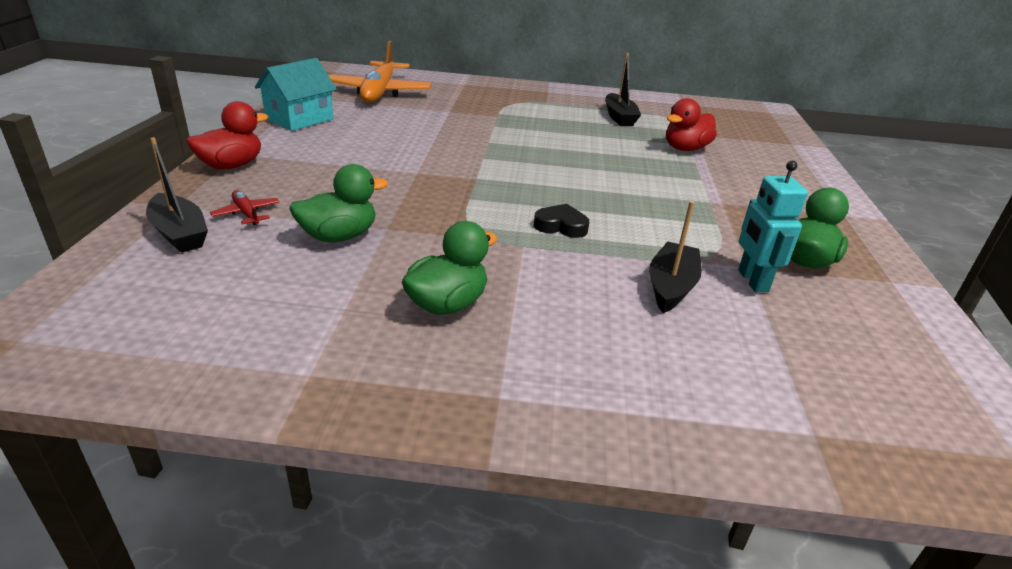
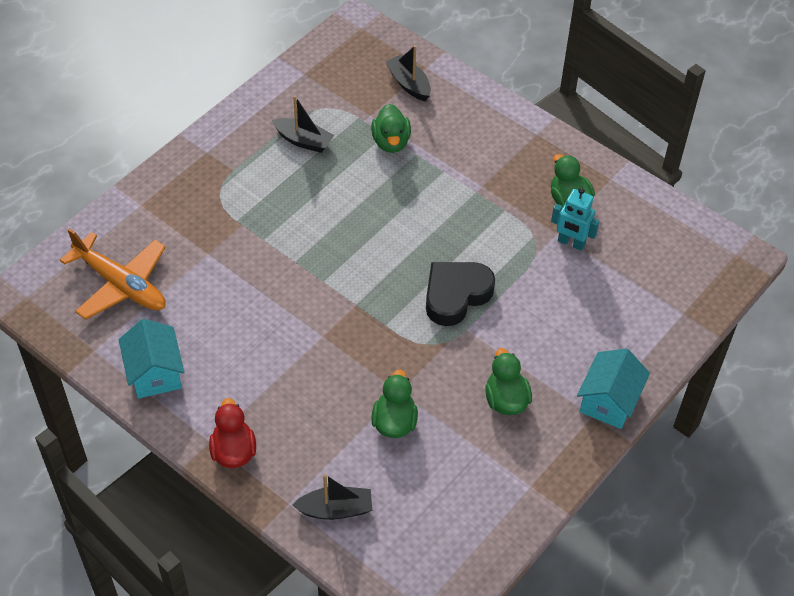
camera: 55 degrees left, 20 degrees up
red plane [210,190,279,225] -> none
black heart [534,204,589,238] -> black heart [426,262,495,326], size x1.94
black boat [649,201,702,313] -> black boat moved to [386,45,431,101]
red duck [666,98,717,151] -> green duck [371,104,411,153]
none -> turquoise house [577,348,650,429]

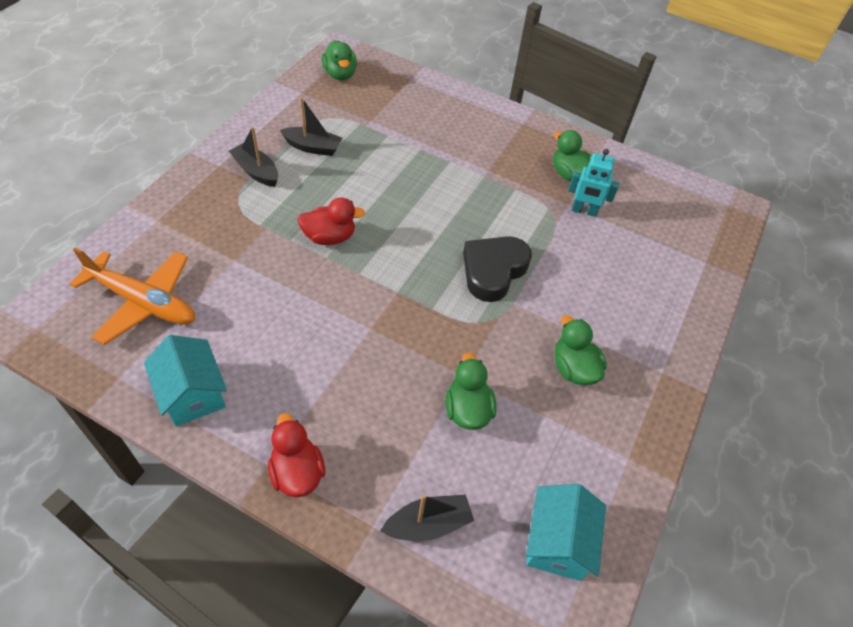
camera: 15 degrees left, 0 degrees up
green duck [371,104,411,153] -> green duck moved to [322,40,357,80]
black boat [386,45,431,101] -> black boat moved to [229,127,278,187]
turquoise house [577,348,650,429] -> turquoise house moved to [526,484,606,581]
none -> red duck [297,198,365,245]

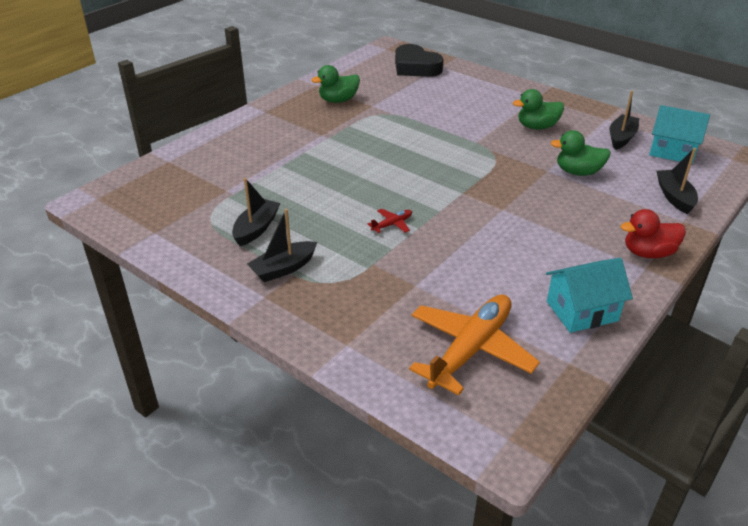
camera: 75 degrees left, 15 degrees down
red duck [297,198,365,245] -> red plane [368,209,412,233]
green duck [322,40,357,80] -> none
black heart [463,236,532,302] -> black heart moved to [395,44,443,77]
turquoise robot [568,149,619,217] -> none
none -> black boat [609,91,639,150]

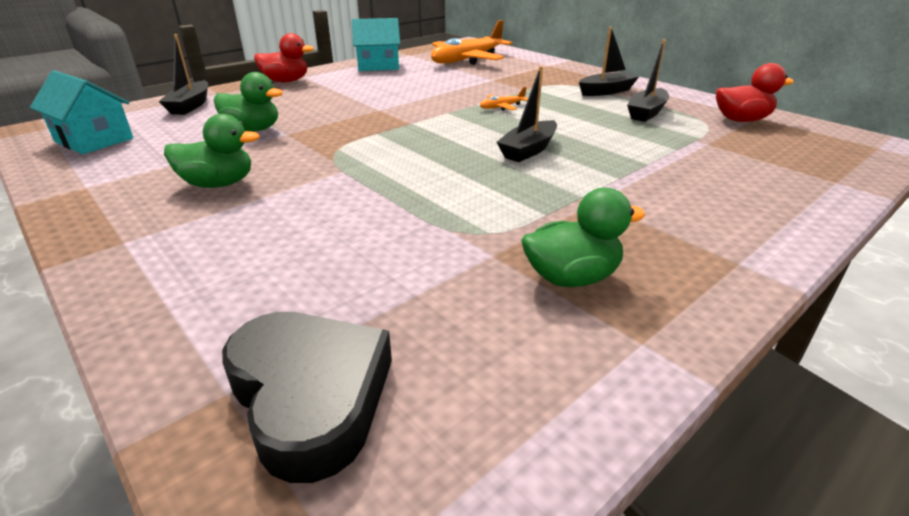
camera: 170 degrees left, 5 degrees down
red plane [368,209,412,233] -> orange plane [480,87,528,111]
black boat [609,91,639,150] -> black boat moved to [497,66,557,162]
none -> red duck [716,63,794,122]

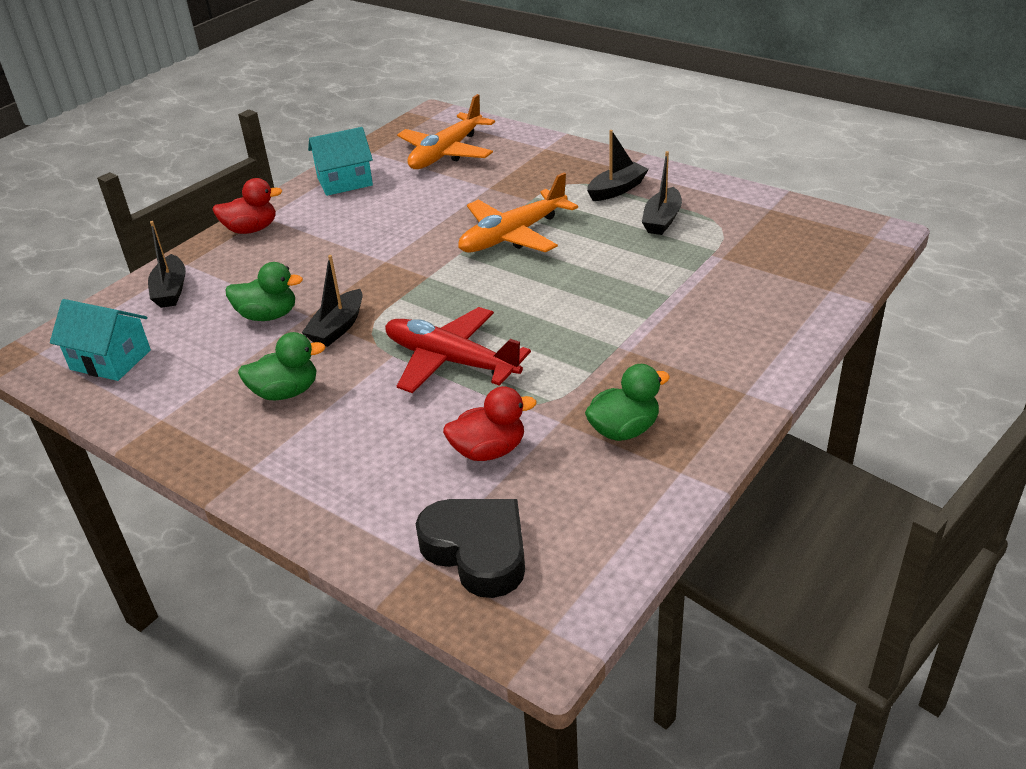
camera: 10 degrees left, 5 degrees up
orange plane [480,87,528,111] -> orange plane [458,173,578,253], size x2.41
black boat [497,66,557,162] -> black boat moved to [302,255,363,347]
red duck [716,63,794,122] -> red duck moved to [443,386,536,461]
none -> red plane [385,307,531,393]

